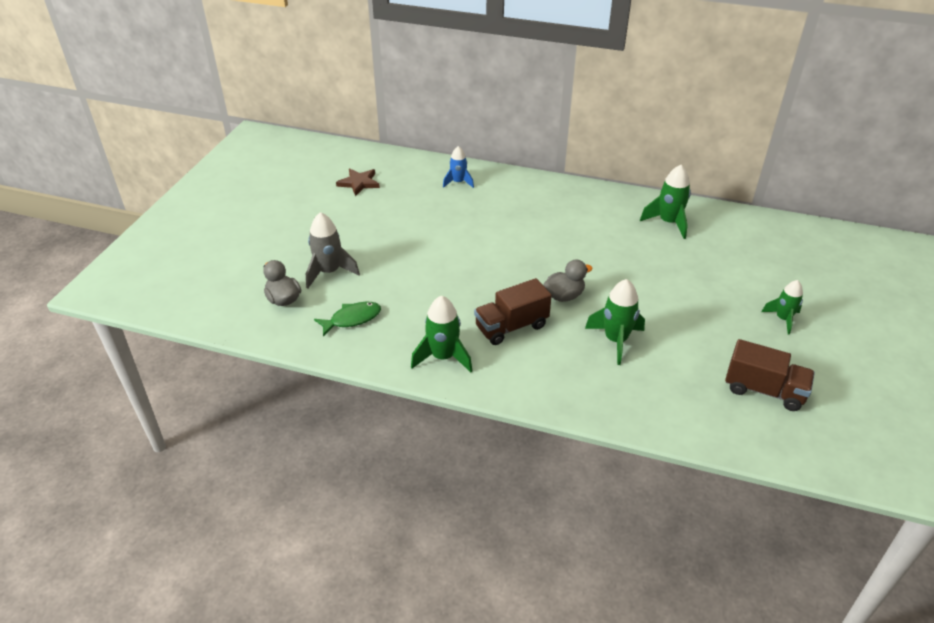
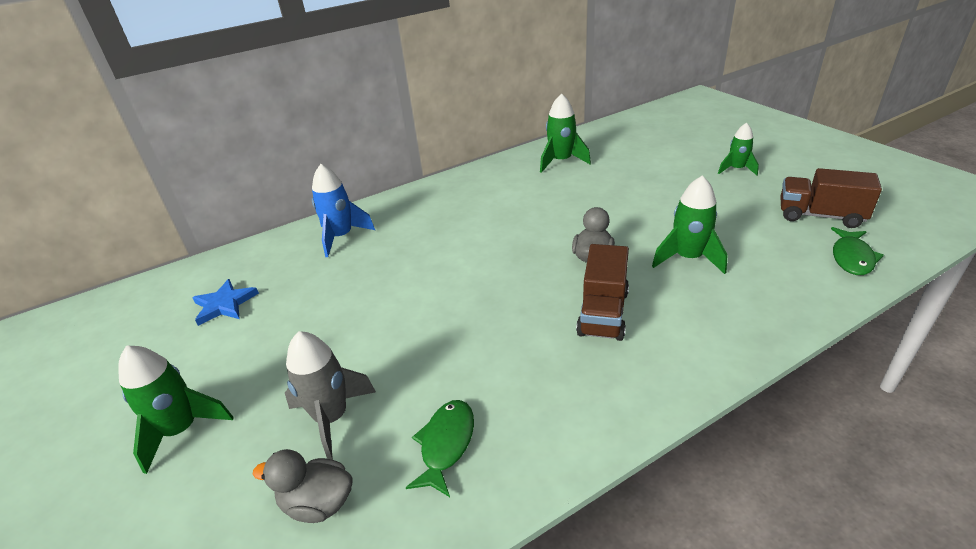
camera: 45 degrees left, 5 degrees down
brown star [336,168,380,196] -> blue star [192,279,259,326]
green rocket [411,295,473,372] -> green rocket moved to [118,345,233,474]
blue rocket [443,146,474,188] -> blue rocket [312,164,375,257], size x1.52
brown truck [725,339,815,411] -> brown truck turned 135 degrees counterclockwise [780,168,882,228]
none -> green fish [831,227,884,275]

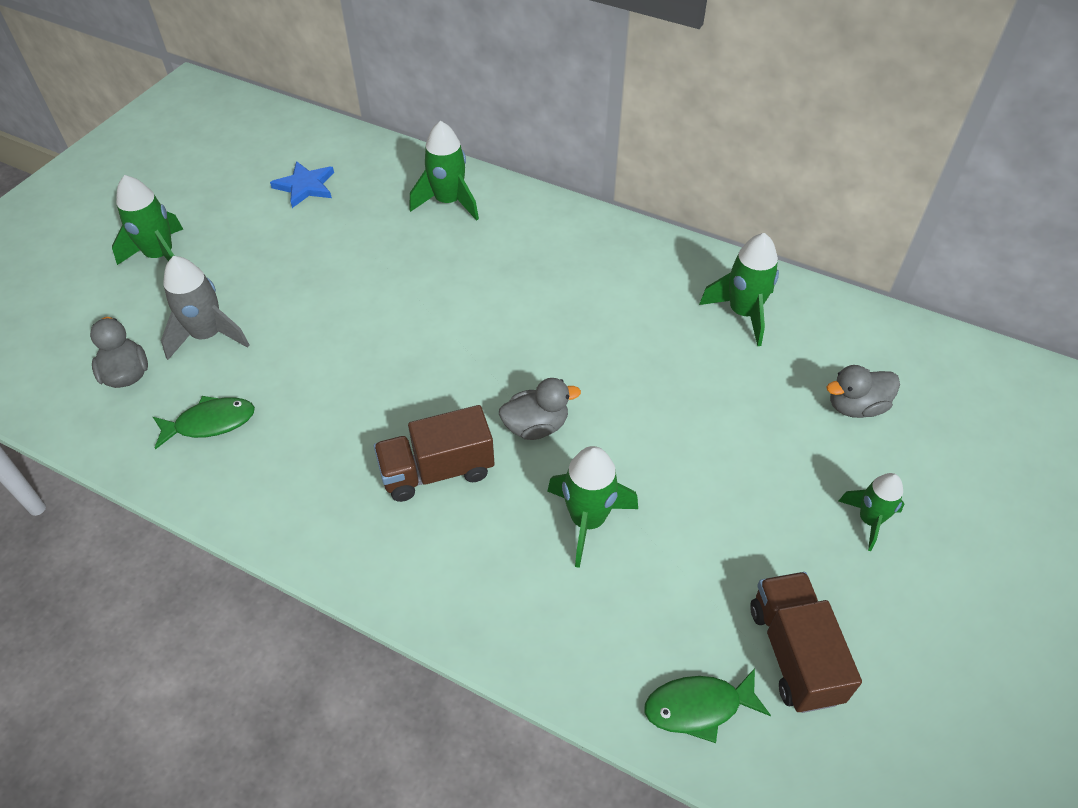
camera: 55 degrees right, 15 degrees up
blue rocket [312,164,375,257] -> green rocket [409,121,479,221]
none -> grey duck [827,365,900,418]

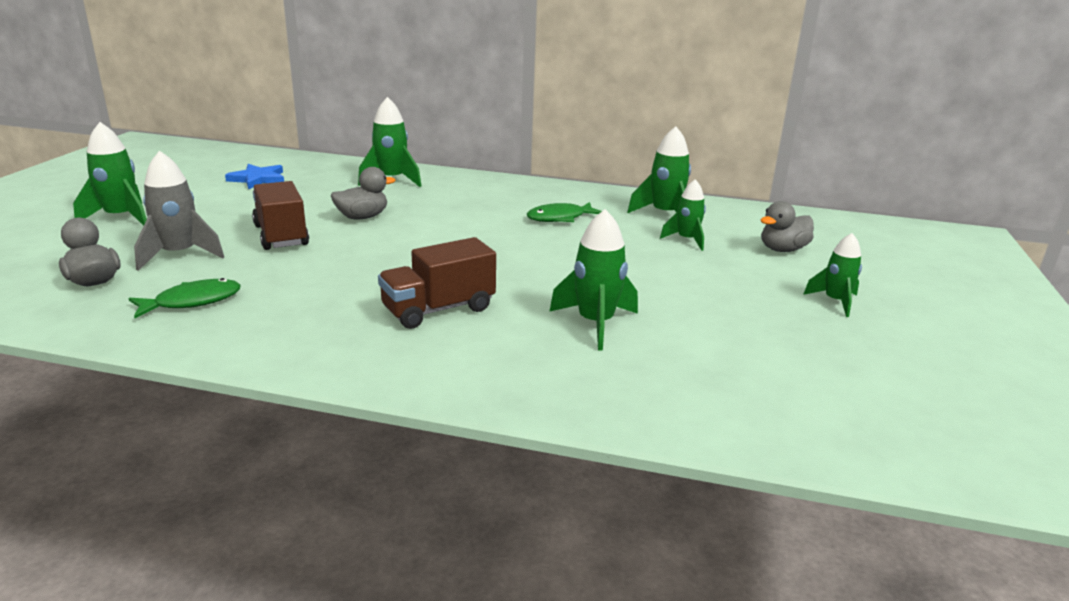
camera: 15 degrees left, 25 degrees down
grey duck [499,378,581,440] -> grey duck moved to [331,167,396,220]
green fish [645,668,771,743] -> green fish moved to [527,202,602,222]
brown truck [750,572,862,713] -> brown truck moved to [252,181,309,250]
none -> green rocket [660,179,706,251]

